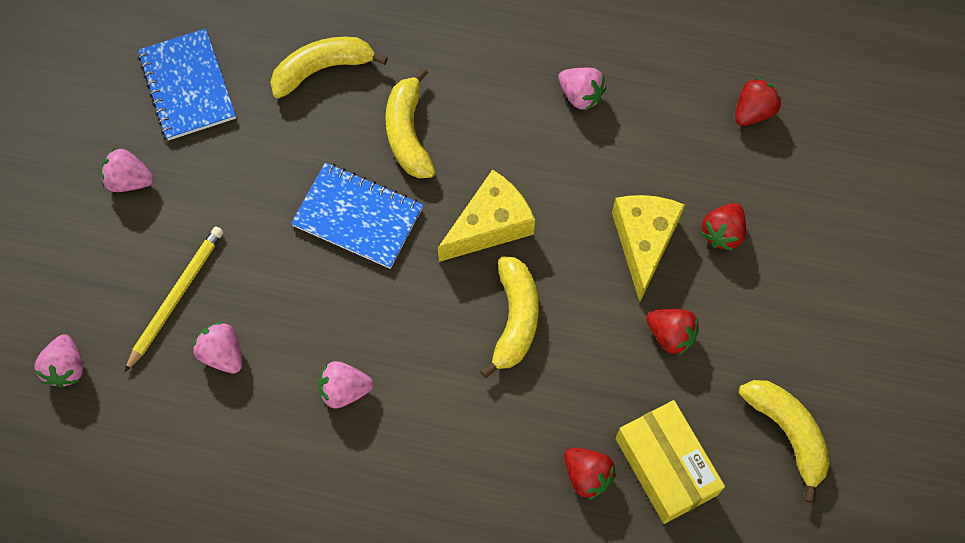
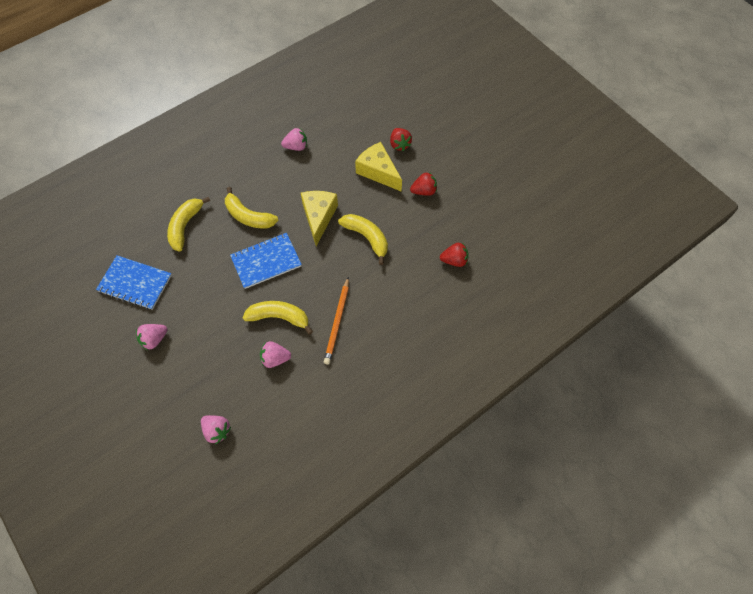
camera: 50 degrees left, 5 degrees down
yellow pencil [124,227,224,372] -> none
pink strawberry [318,361,373,408] -> orange pencil [324,277,349,364]
yellow box [615,400,725,524] -> none
red strawberry [735,77,782,126] -> none
yellow banana [739,380,830,503] -> yellow banana moved to [243,301,313,335]

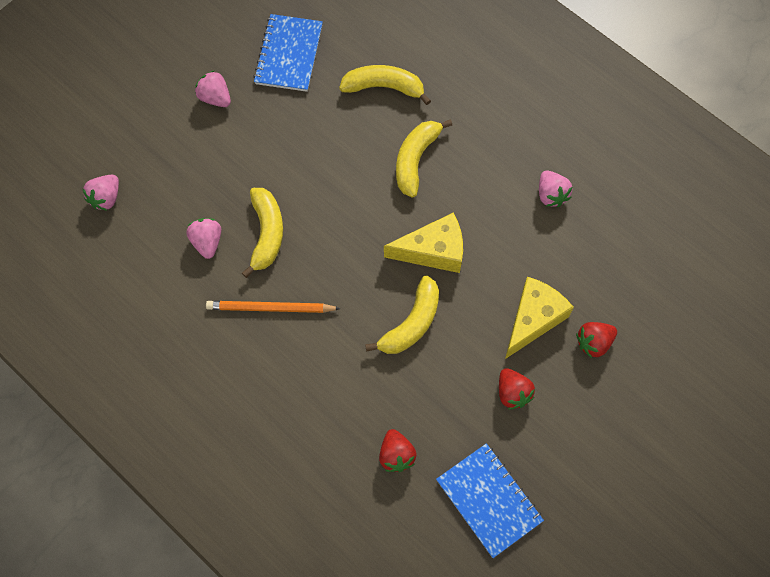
camera: 80 degrees right, 5 degrees up
blue notebook [230,233,302,289] -> blue notebook moved to [436,443,544,558]

